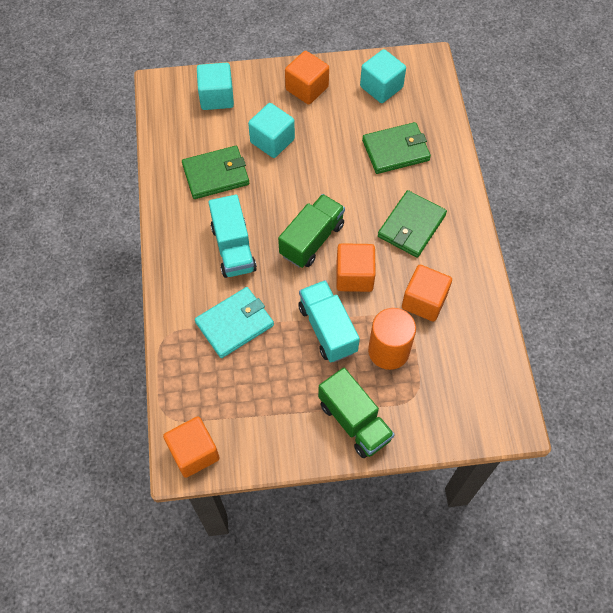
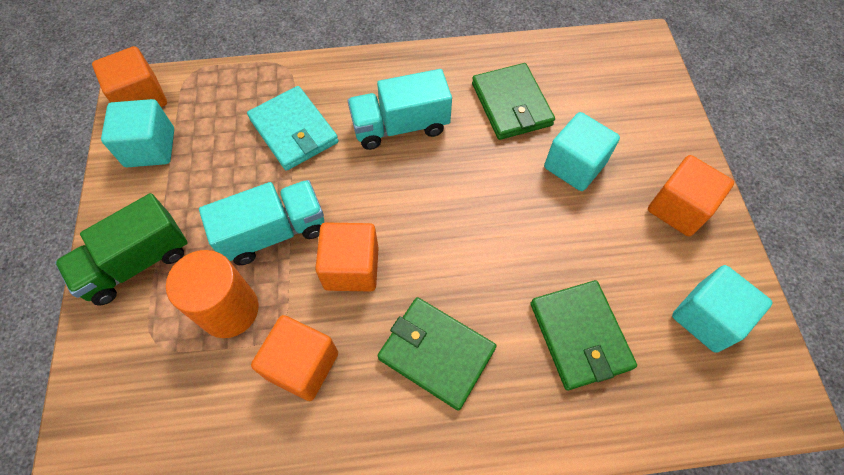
camera: 90 degrees right, 0 degrees up
turquoise cube [197,63,234,110] -> turquoise cube moved to [101,99,174,167]
green truck [278,194,345,268] -> none

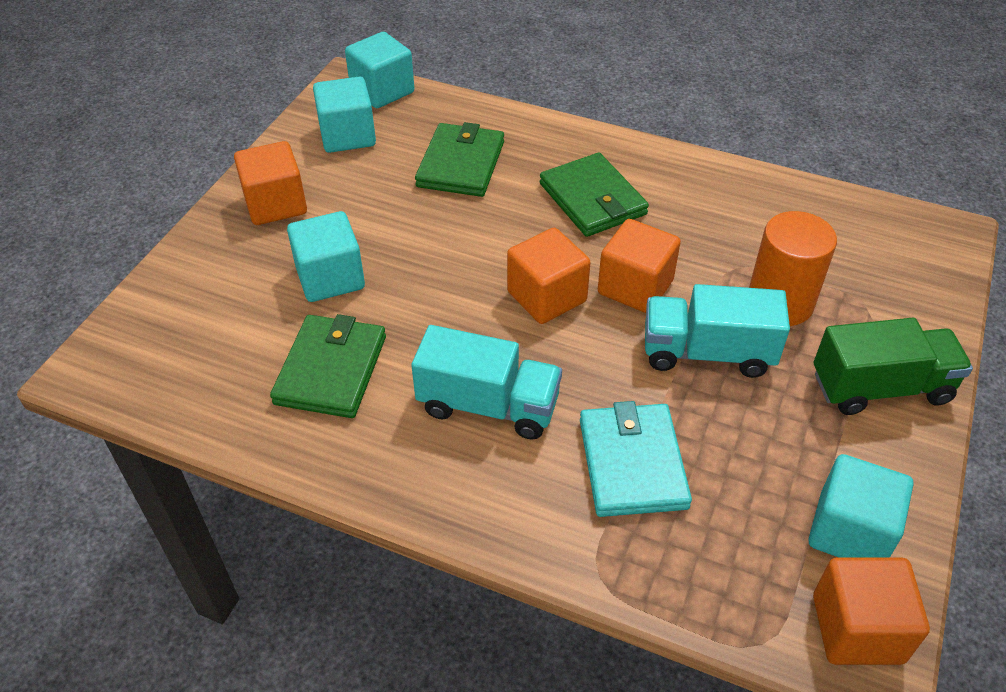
camera: 150 degrees left, 15 degrees down
orange cube [251,315,338,401] -> orange cube moved to [507,228,591,324]
none -> turquoise cube [345,32,414,108]

